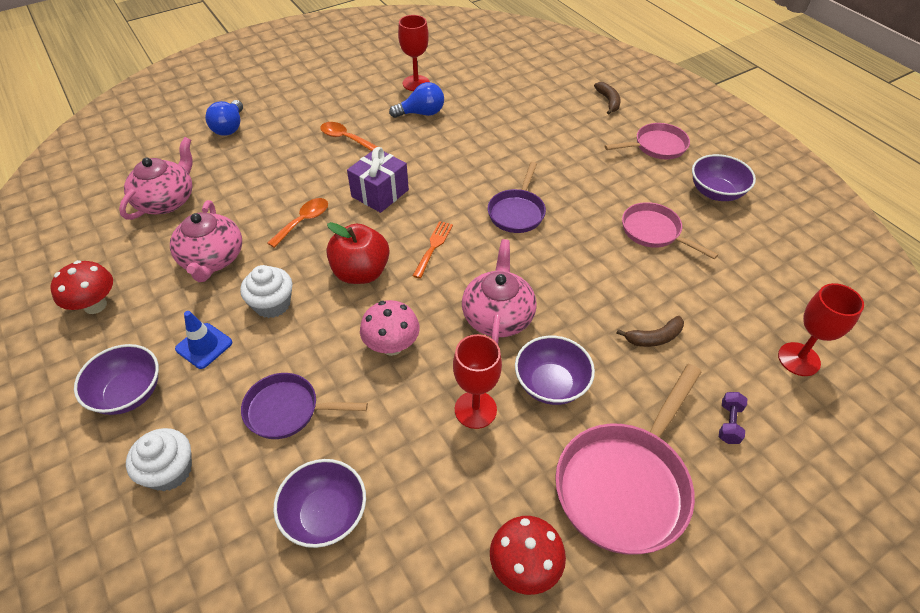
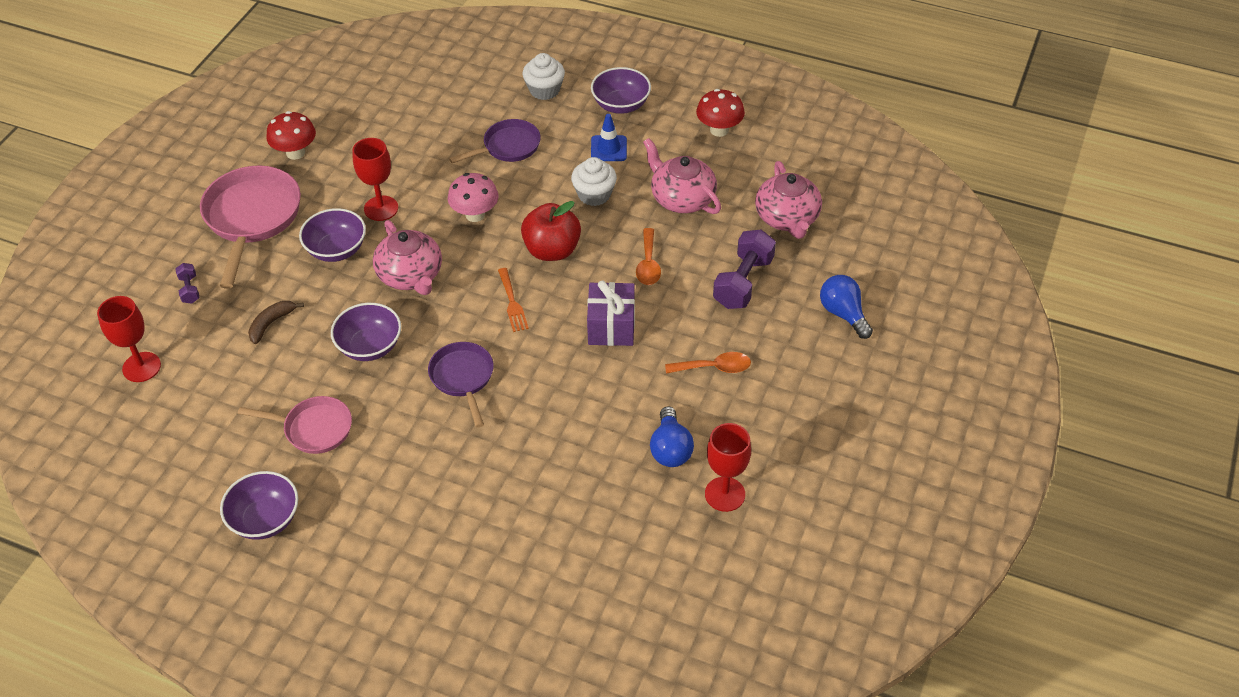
camera: 145 degrees right, 0 degrees up
purple bowl [273,459,366,548] -> purple bowl moved to [331,303,401,361]
blue light bulb [389,82,444,118] -> blue light bulb turned 45 degrees counterclockwise [650,406,694,467]
brown banana [594,82,621,114] -> none
pink pan [605,123,690,159] -> none
none -> purple dumbbell [713,230,776,309]

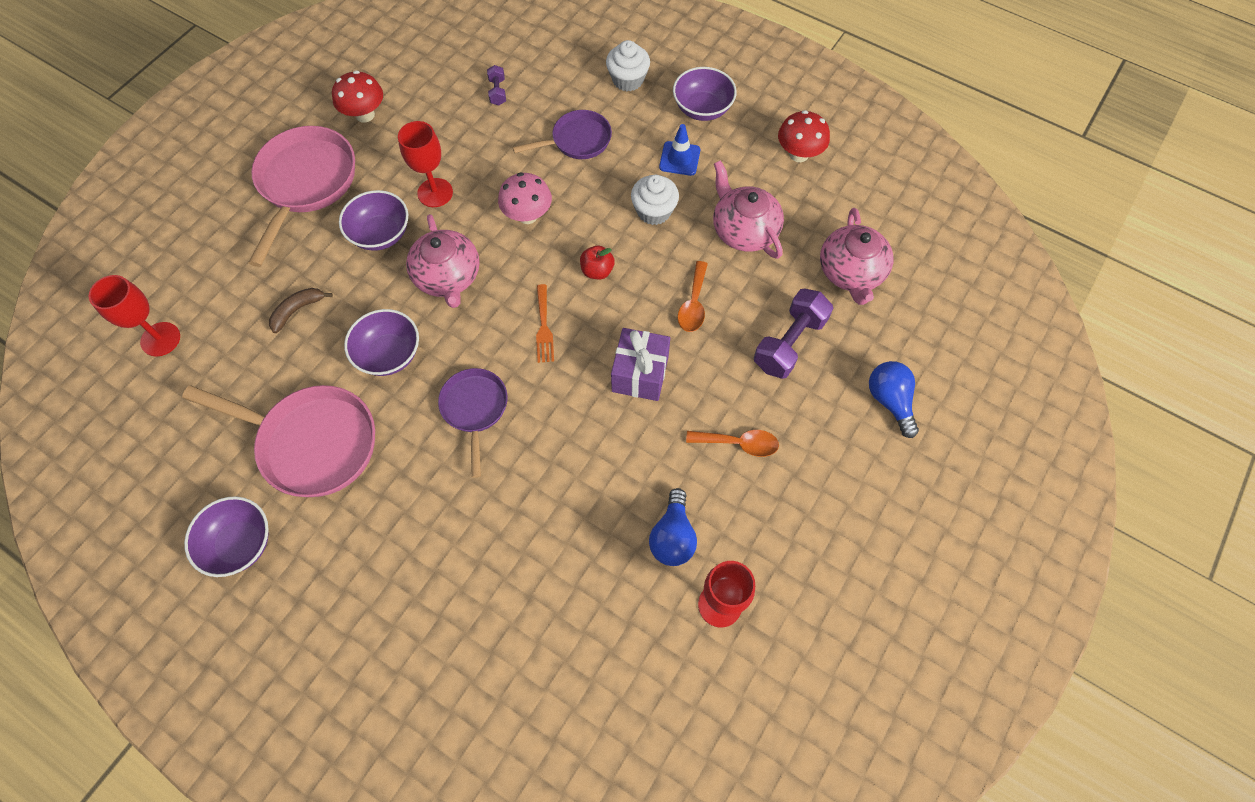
camera: 10 degrees right, 15 degrees up
purple dumbbell [175,263,200,304] -> purple dumbbell moved to [487,65,506,106]
pink pan [238,396,352,454] -> pink pan [182,385,375,497], size x1.67
red apple [521,201,581,261] -> red apple [580,245,615,279], size x0.55

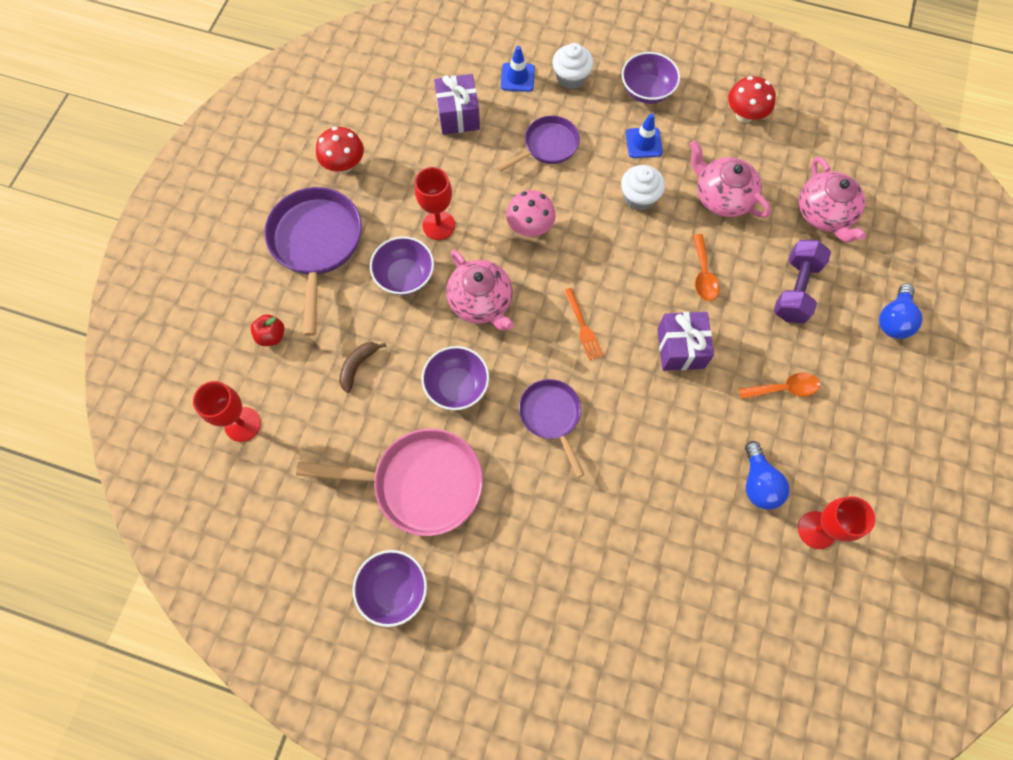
camera: 15 degrees left, 5 degrees up
pink pan [248,126,355,267] -> purple pan [264,187,362,336]
purple dumbbell [487,65,506,106] -> purple gift [434,74,480,135]
red apple [580,245,615,279] -> red apple moved to [250,314,284,346]
blue light bulb [869,361,919,438] -> blue light bulb turned 120 degrees counterclockwise [879,284,922,339]
none -> blue traffic cone [501,46,535,92]

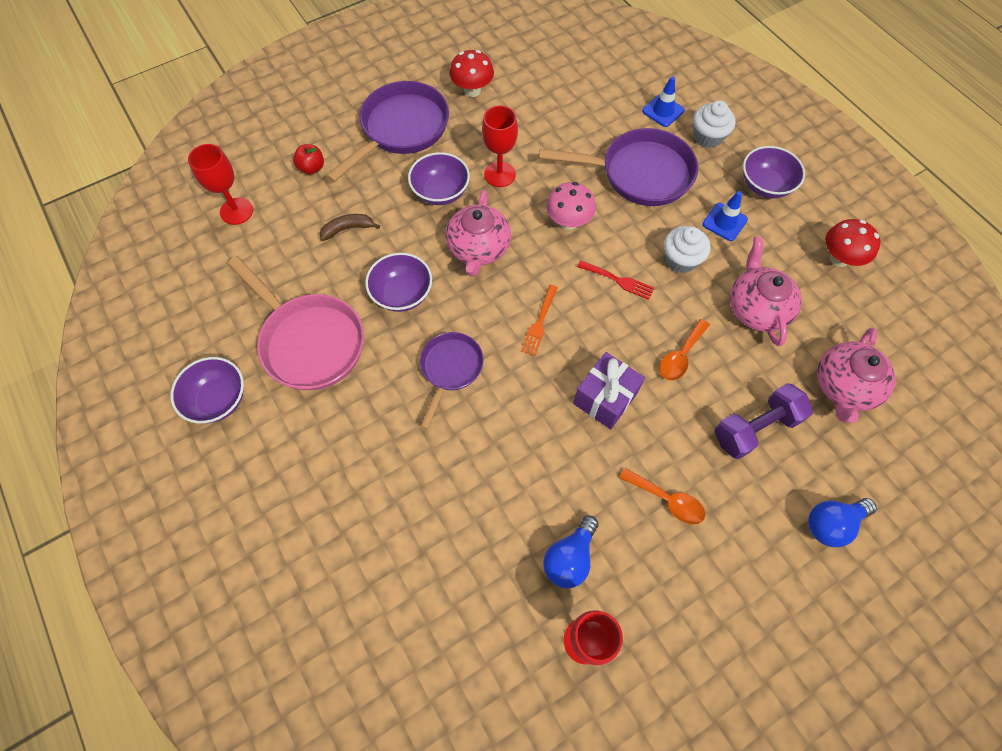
camera: 40 degrees right, 5 degrees down
purple gift [434,74,480,135] -> none
purple pan [497,116,580,172] -> purple pan [539,128,698,206], size x1.67
none -> red fork [577,260,654,300]

